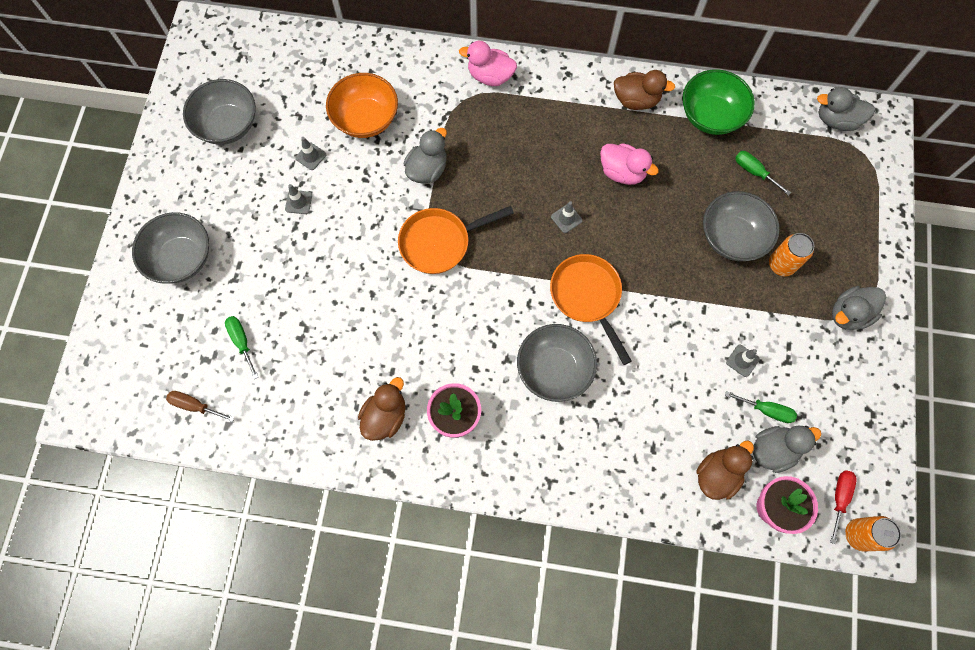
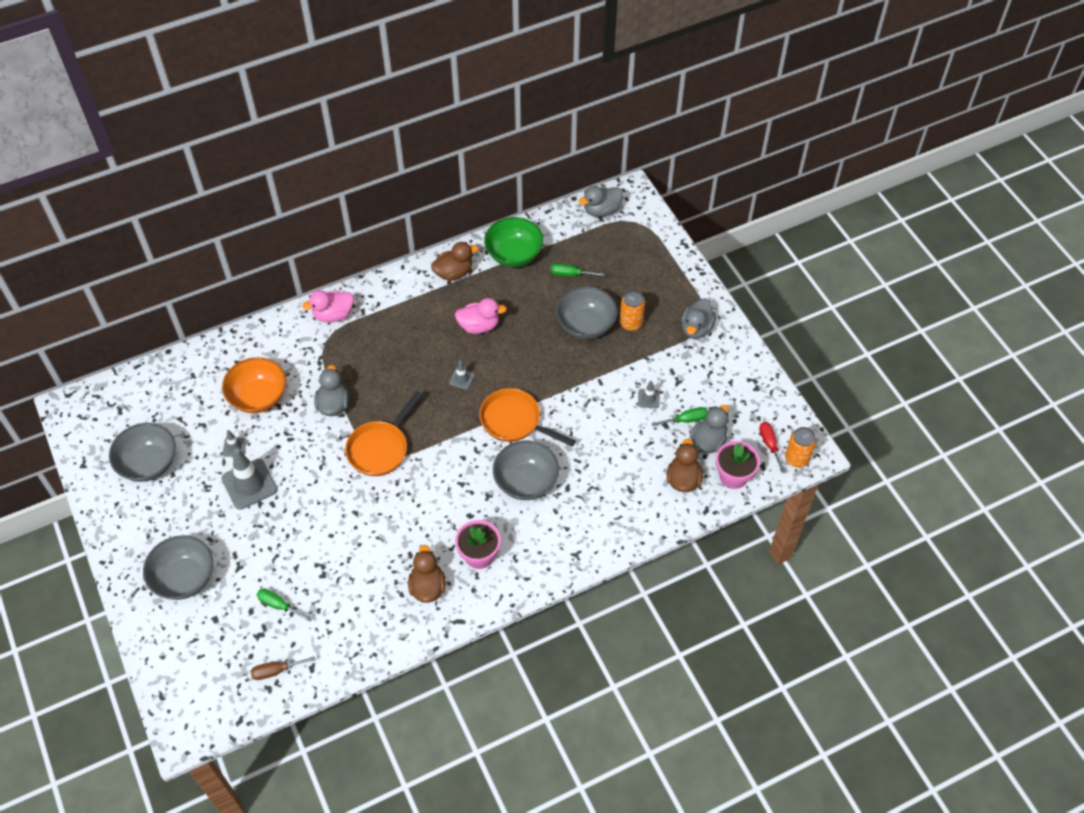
camera: 35 degrees left, 15 degrees down
grey traffic cone [285,184,312,214] -> grey traffic cone [221,448,277,510], size x2.05

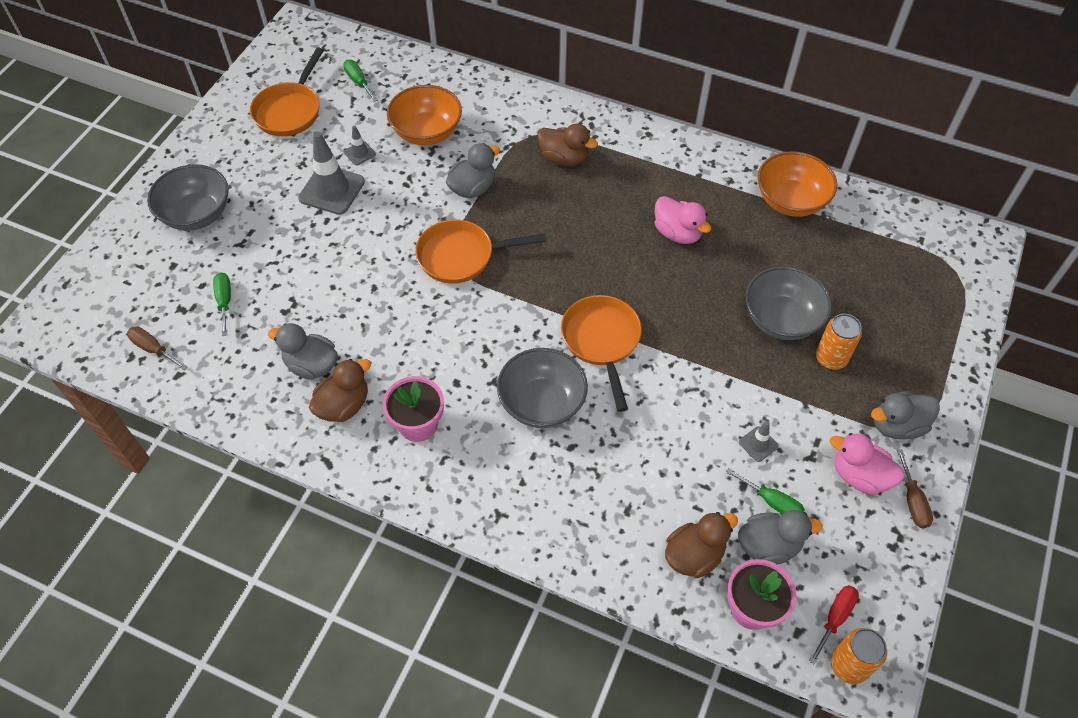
camera: 50 degrees right, 0 degrees up
grey bowl [109,423,176,482] -> orange pan [250,47,324,136]
pink duck [302,290,354,322] -> pink duck moved to [830,433,904,495]
brown duck [431,242,478,281] -> brown duck moved to [537,124,598,166]
grey traffic cone [449,361,475,390] -> none
green bowl [484,217,544,267] -> orange bowl [758,151,837,217]
green screwdriver [551,263,605,277] -> green screwdriver moved to [343,60,378,102]
grey duck [579,186,623,217] -> grey duck moved to [268,323,338,380]
none -> brown screwdriver [897,449,933,528]

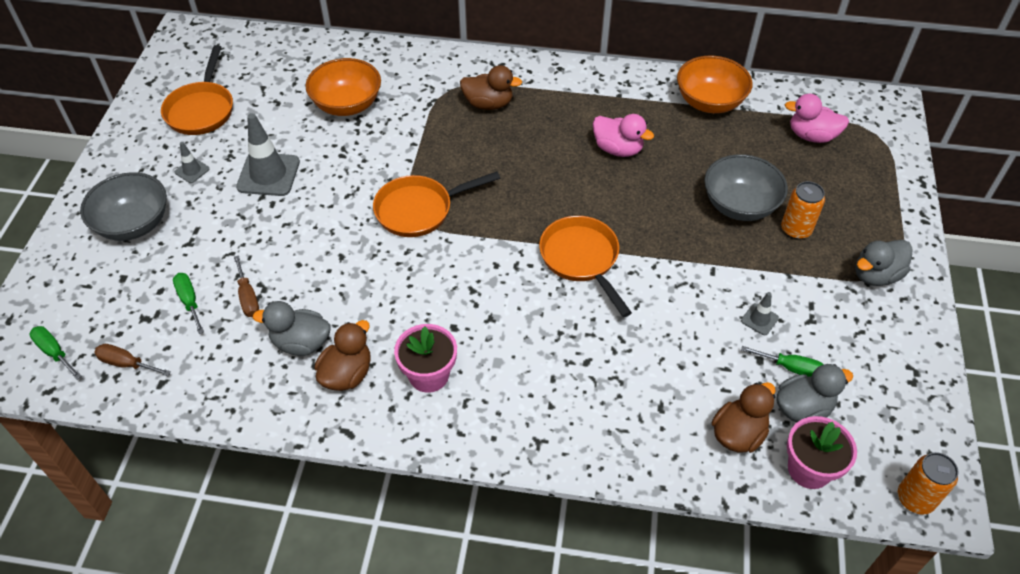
camera: 15 degrees left, 5 degrees down
green screwdriver [343,60,378,102] -> green screwdriver moved to [30,326,82,379]
grey traffic cone [344,125,376,165] -> grey traffic cone moved to [175,142,209,183]
grey duck [446,143,500,198] -> none
grey bowl [497,348,588,428] -> none
red screwdriver [809,585,859,665] -> none
pink duck [830,433,904,495] -> pink duck moved to [785,94,849,143]
brown screwdriver [897,449,933,528] -> brown screwdriver moved to [234,255,259,317]

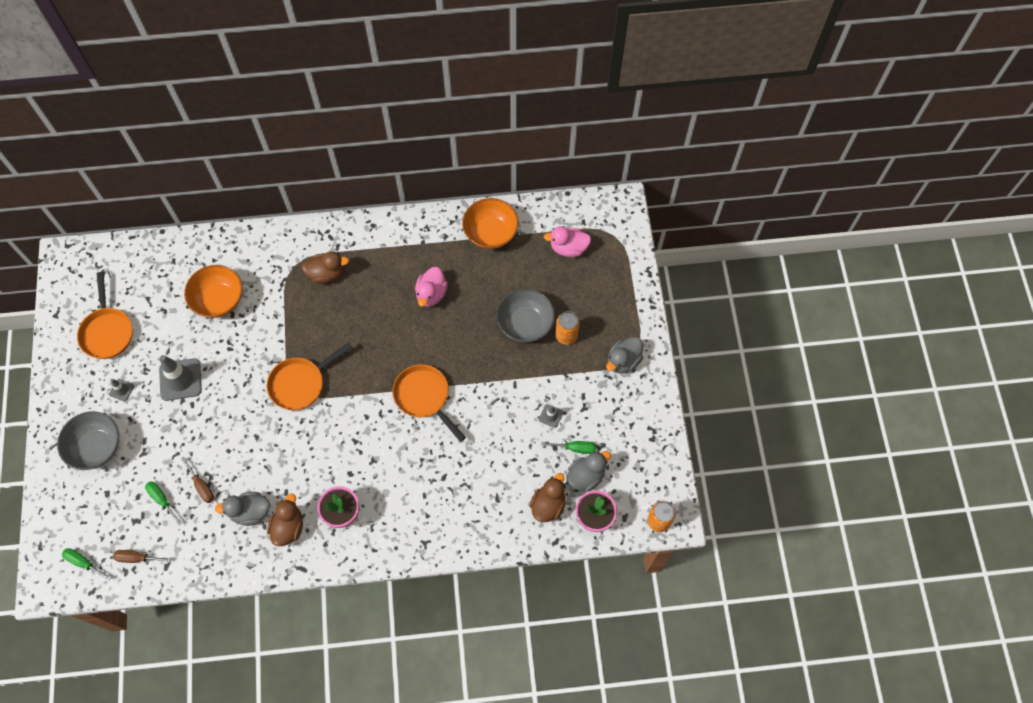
camera: 15 degrees left, 15 degrees up
pink duck [593,114,654,157] -> pink duck turned 90 degrees clockwise [415,267,448,307]

